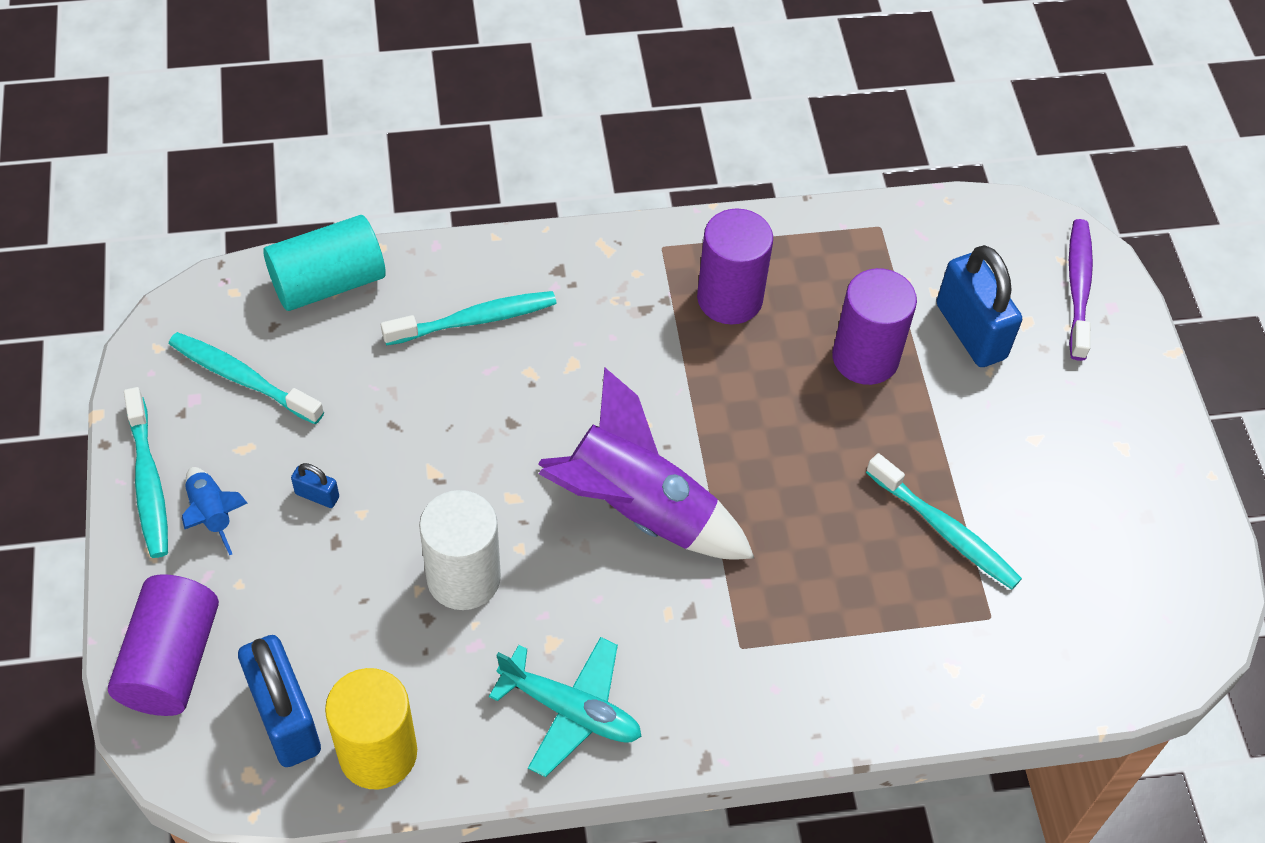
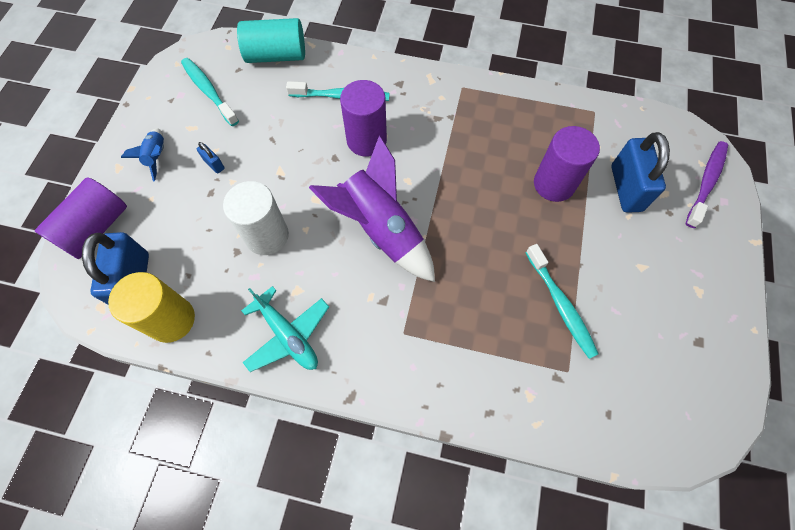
camera: 25 degrees right, 10 degrees up
turquoise toothbrush [124,387,168,558] -> none
purple cylinder [697,208,773,325] -> purple cylinder moved to [340,80,387,157]

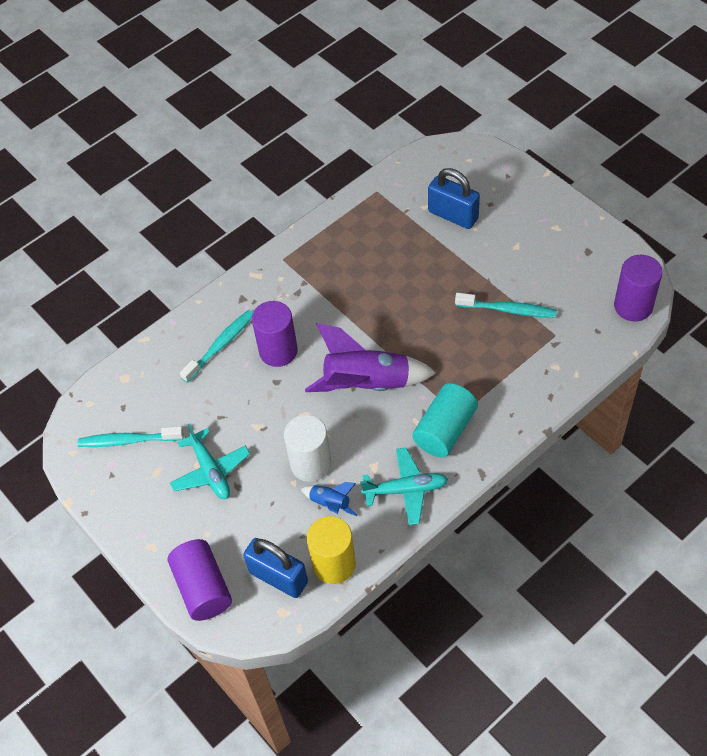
camera: 50 degrees left, 10 degrees down
blue rocket [121,129,164,181] -> blue rocket moved to [301,482,358,516]
blue padlock [197,142,225,174] -> turquoise plane [170,424,250,499]
turquoise cylinder [237,18,305,63] -> turquoise cylinder moved to [412,383,478,457]
purple cylinder [534,126,600,202] -> purple cylinder moved to [614,255,663,322]
purple toothbrush [686,141,728,228] -> none

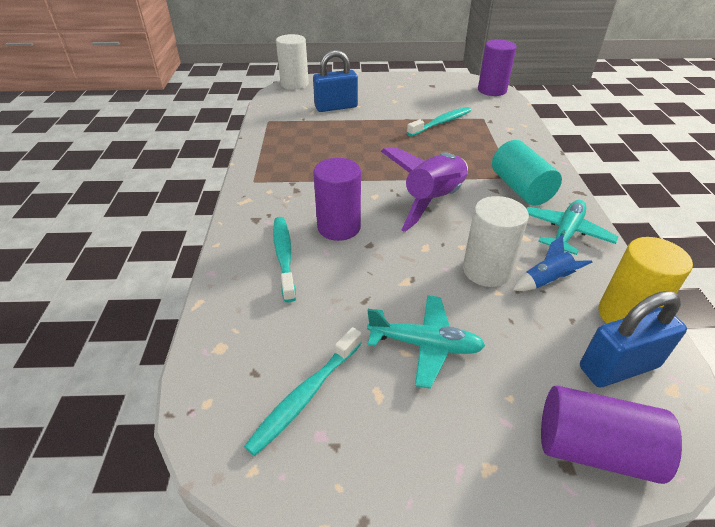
camera: 55 degrees left, 15 degrees down
none -> white cylinder [276,34,309,90]

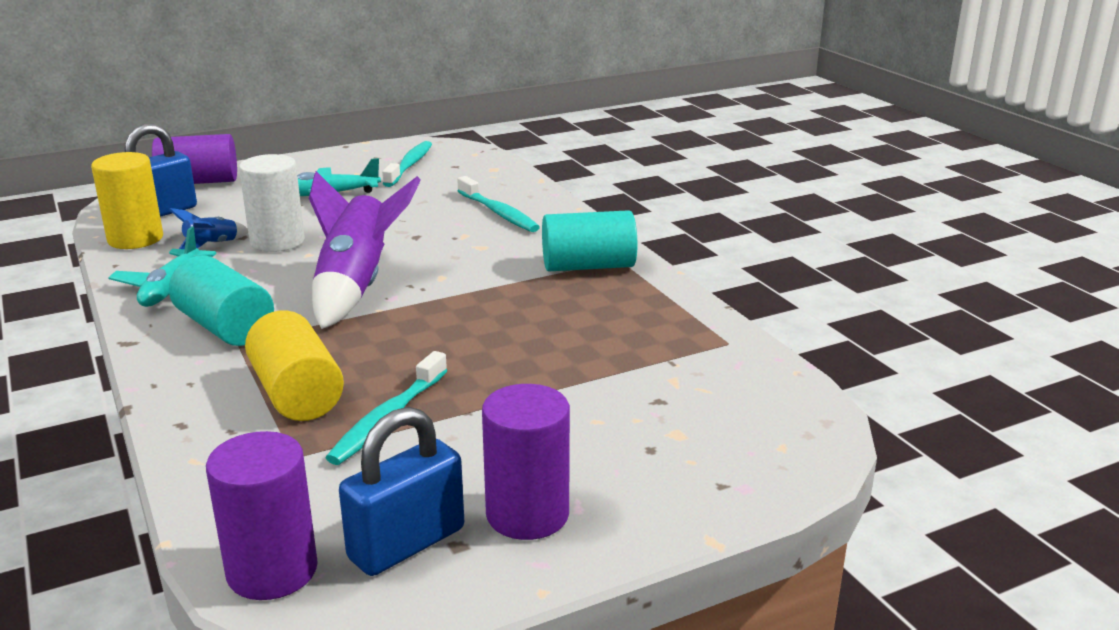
camera: 155 degrees right, 15 degrees down
white cylinder [276,34,309,90] -> none
blue padlock [313,50,358,112] -> blue padlock moved to [339,407,464,576]
purple cylinder [313,158,361,241] -> purple cylinder moved to [482,384,570,540]
none -> yellow cylinder [245,311,344,421]
none -> turquoise cylinder [542,210,637,271]

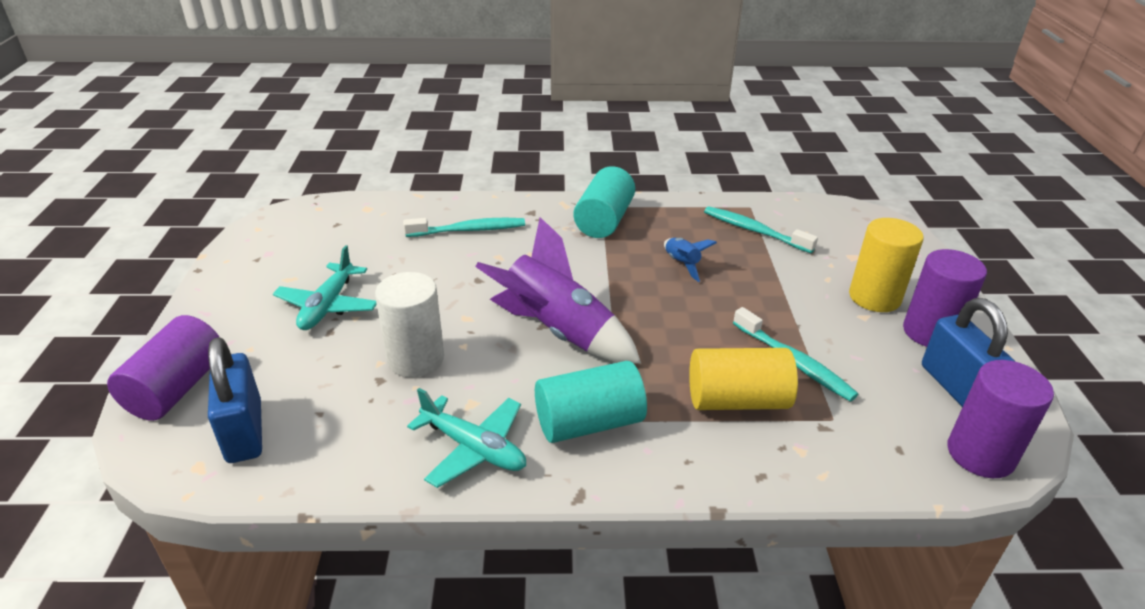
camera: 65 degrees left, 10 degrees up
yellow cylinder [91,152,163,249] -> yellow cylinder moved to [849,218,924,312]
blue rocket [169,208,248,249] -> blue rocket moved to [664,238,717,282]
turquoise toothbrush [382,141,432,187] -> turquoise toothbrush moved to [704,206,818,253]

